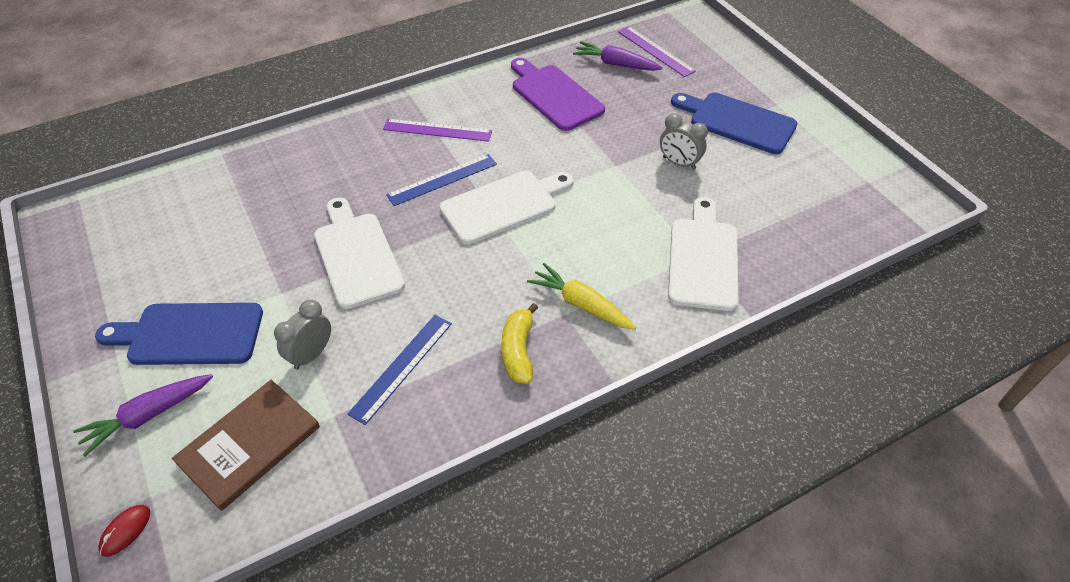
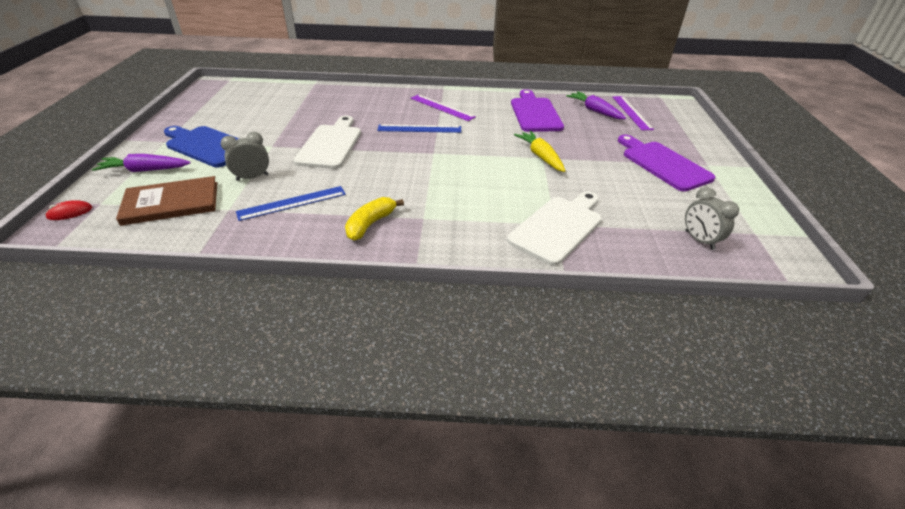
camera: 30 degrees right, 10 degrees down
white cutting board [440,171,574,244] -> none
yellow carrot [527,263,636,330] -> yellow carrot moved to [514,131,565,172]
grey clock [660,114,708,170] -> grey clock moved to [685,187,739,250]
blue cutting board [671,93,797,154] -> purple cutting board [618,134,715,191]

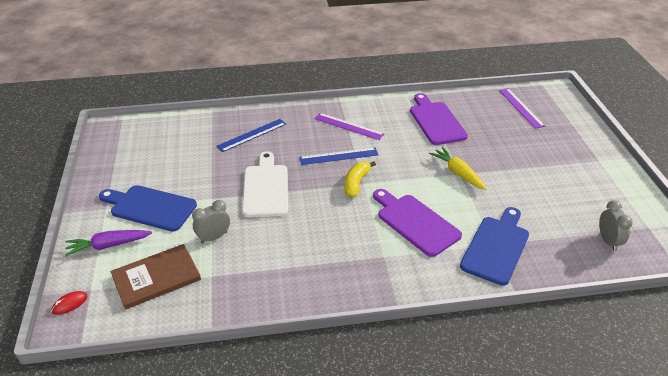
camera: 10 degrees left, 0 degrees up
blue ruler [236,186,346,221] -> blue ruler moved to [217,119,286,152]
yellow banana [345,197,404,241] -> yellow banana moved to [345,161,376,197]
white cutting board [507,191,602,266] -> blue cutting board [460,207,529,286]
purple carrot [566,91,626,119] -> none
purple cutting board [618,134,715,191] -> purple cutting board moved to [373,189,462,257]
grey clock [685,187,739,250] -> grey clock turned 150 degrees counterclockwise [599,200,633,251]

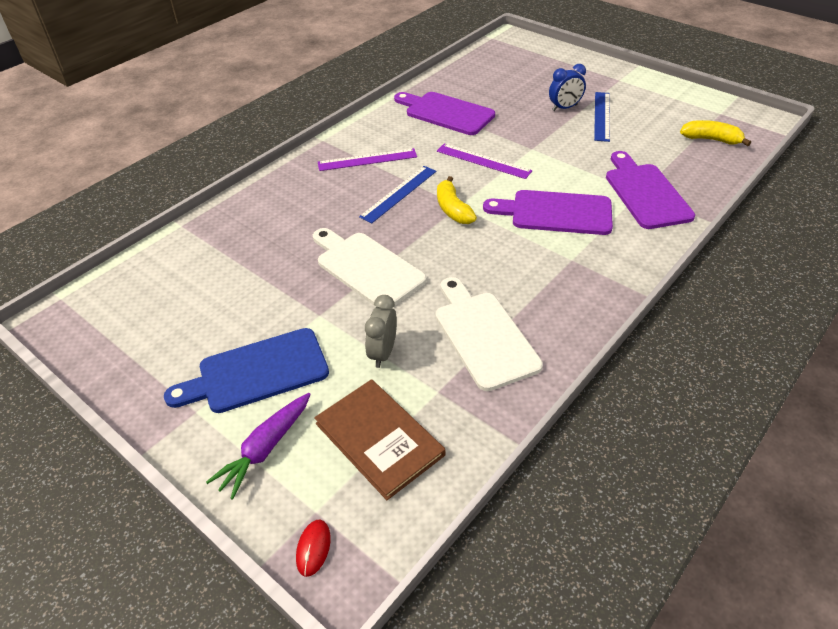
camera: 40 degrees left, 5 degrees up
brown book [110,244,201,310] -> brown book turned 60 degrees counterclockwise [314,379,445,500]
blue ruler [217,119,286,152] -> blue ruler moved to [594,92,610,142]
yellow carrot [429,147,486,190] -> none
blue cutting board [460,207,529,286] -> purple cutting board [606,151,695,229]
purple ruler [499,88,545,129] -> purple ruler moved to [437,144,533,179]
grey clock [599,200,633,251] -> yellow banana [680,120,751,146]
none -> white cutting board [435,277,543,391]
none -> blue clock [549,64,586,111]

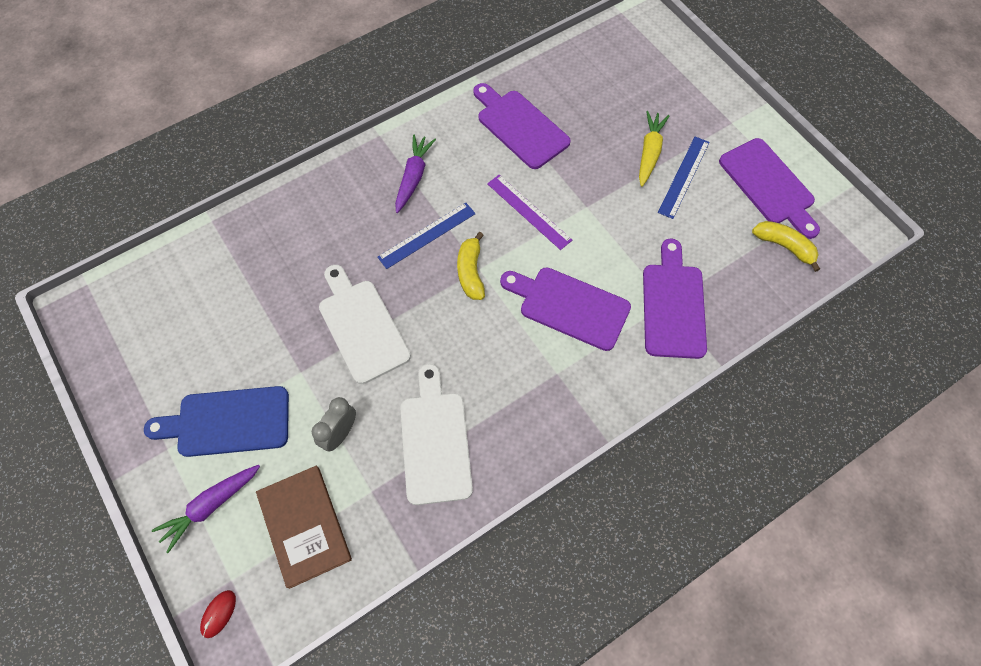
camera: 15 degrees right, 20 degrees up
purple ruler [318,148,417,171] -> purple carrot [395,134,436,213]
blue clock [549,64,586,111] -> yellow carrot [639,111,670,187]
none -> purple cutting board [719,138,820,239]

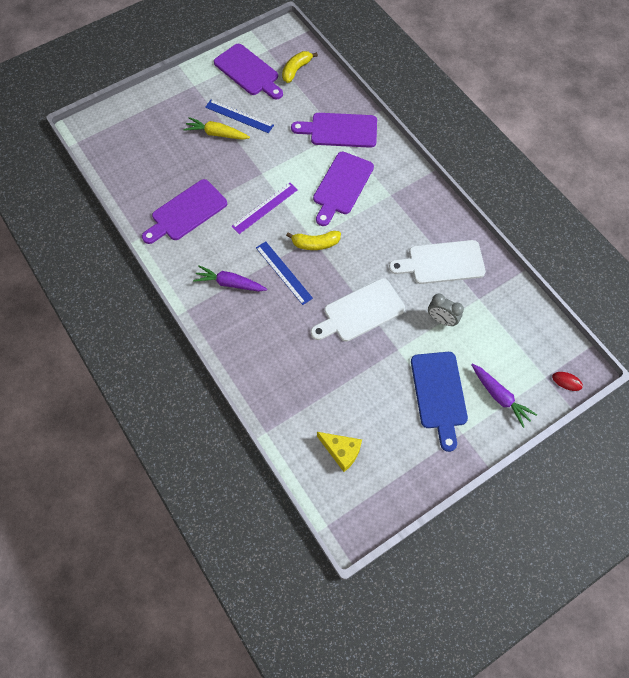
camera: 90 degrees left, 0 degrees up
brown book [256,466,352,589] -> none
purple cutting board [719,138,820,239] -> purple cutting board turned 75 degrees clockwise [214,44,283,100]
none -> yellow cheese [317,432,362,472]

